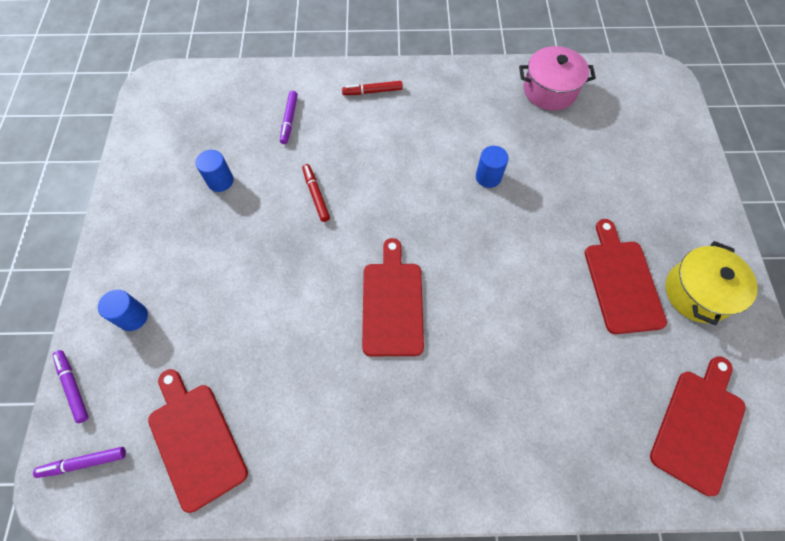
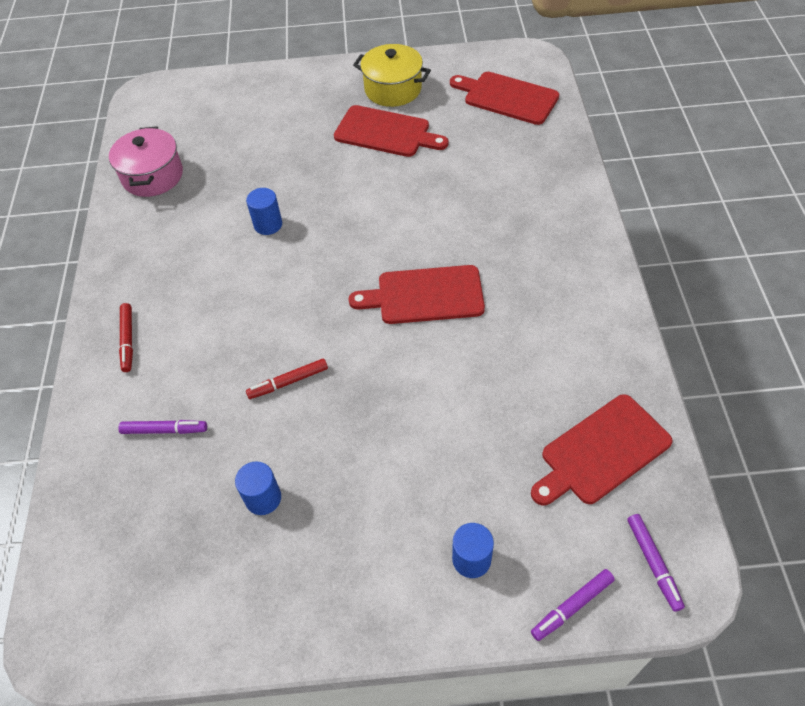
camera: 90 degrees left, 10 degrees down
red cutting board [585,219,667,334] -> red cutting board turned 150 degrees counterclockwise [334,105,449,157]

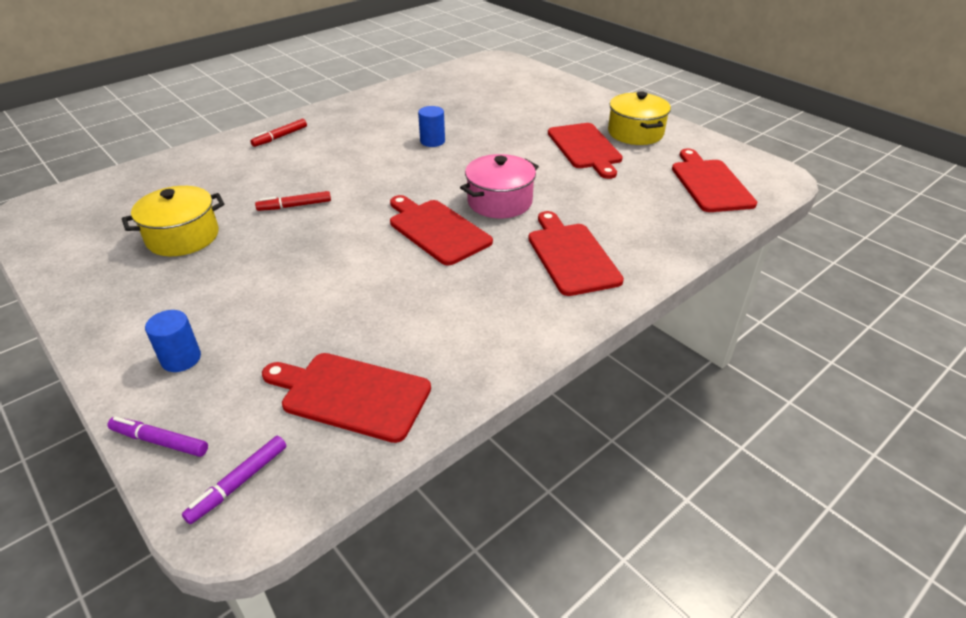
camera: 50 degrees right, 15 degrees down
pink pot [109,126,183,197] -> pink pot moved to [460,154,539,218]
purple marker [118,420,207,434] -> none
blue cylinder [235,461,281,515] -> yellow pot [122,186,224,256]
red marker [246,358,328,399] -> red marker turned 45 degrees counterclockwise [255,191,331,211]
none -> red cutting board [528,211,624,296]

